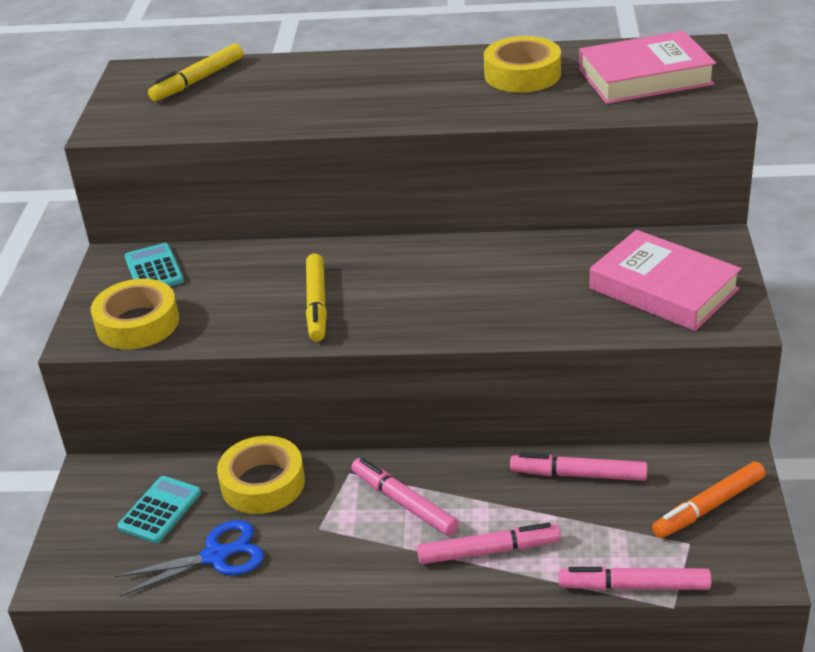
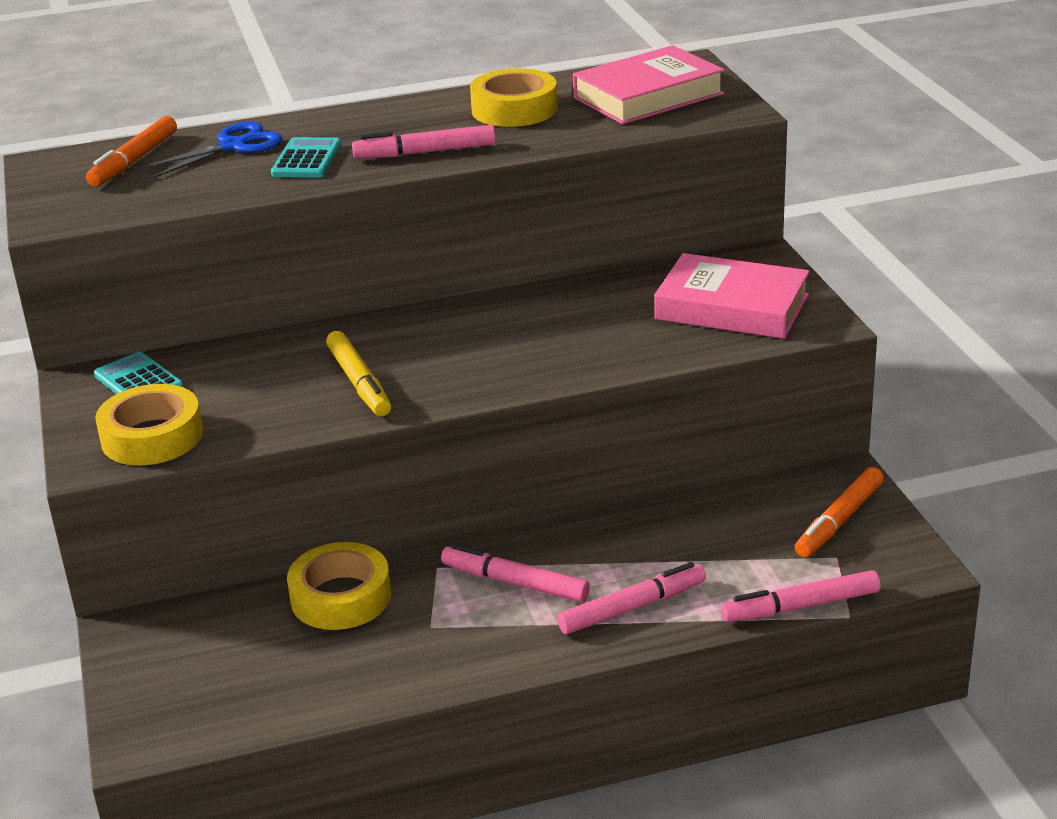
camera: 20 degrees left, 5 degrees down
blue scissors [115,520,264,597] -> blue scissors moved to [140,122,283,178]
turquoise calculator [118,476,201,543] -> turquoise calculator moved to [271,137,341,178]
yellow marker [148,44,243,101] -> orange marker [86,116,177,187]
pink marker [510,453,647,481] -> pink marker moved to [352,125,496,159]

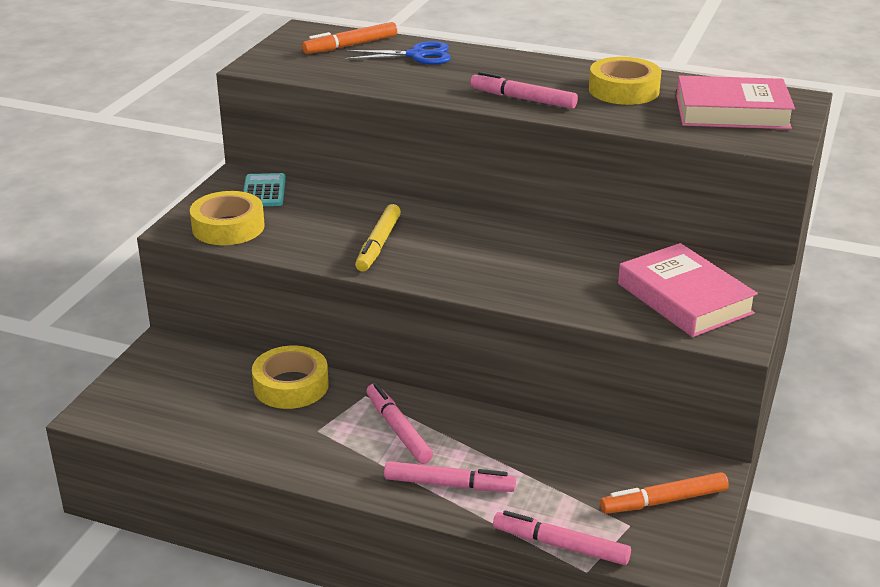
camera: 35 degrees right, 0 degrees up
turquoise calculator [271,137,341,178] -> none

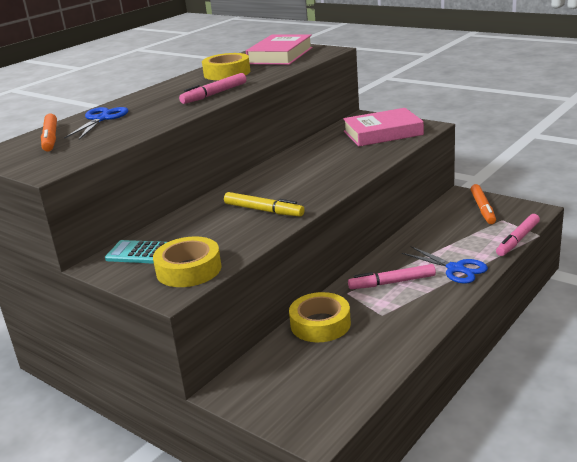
camera: 70 degrees left, 5 degrees down
pink marker [384,461,516,492] -> blue scissors [402,246,488,284]

